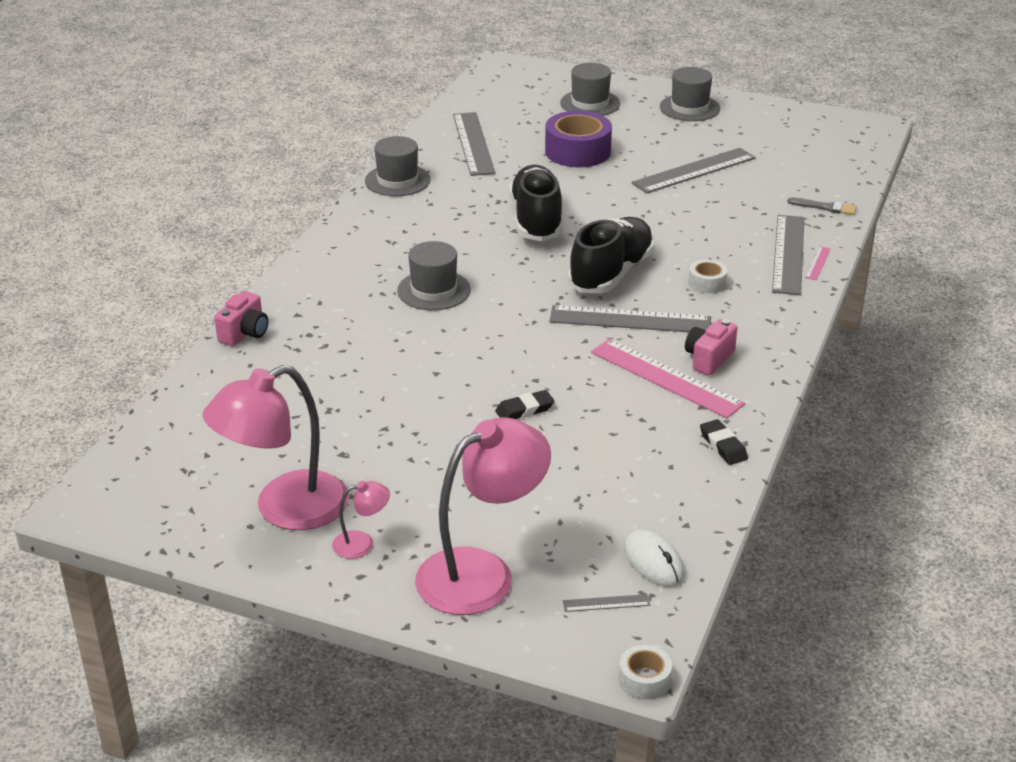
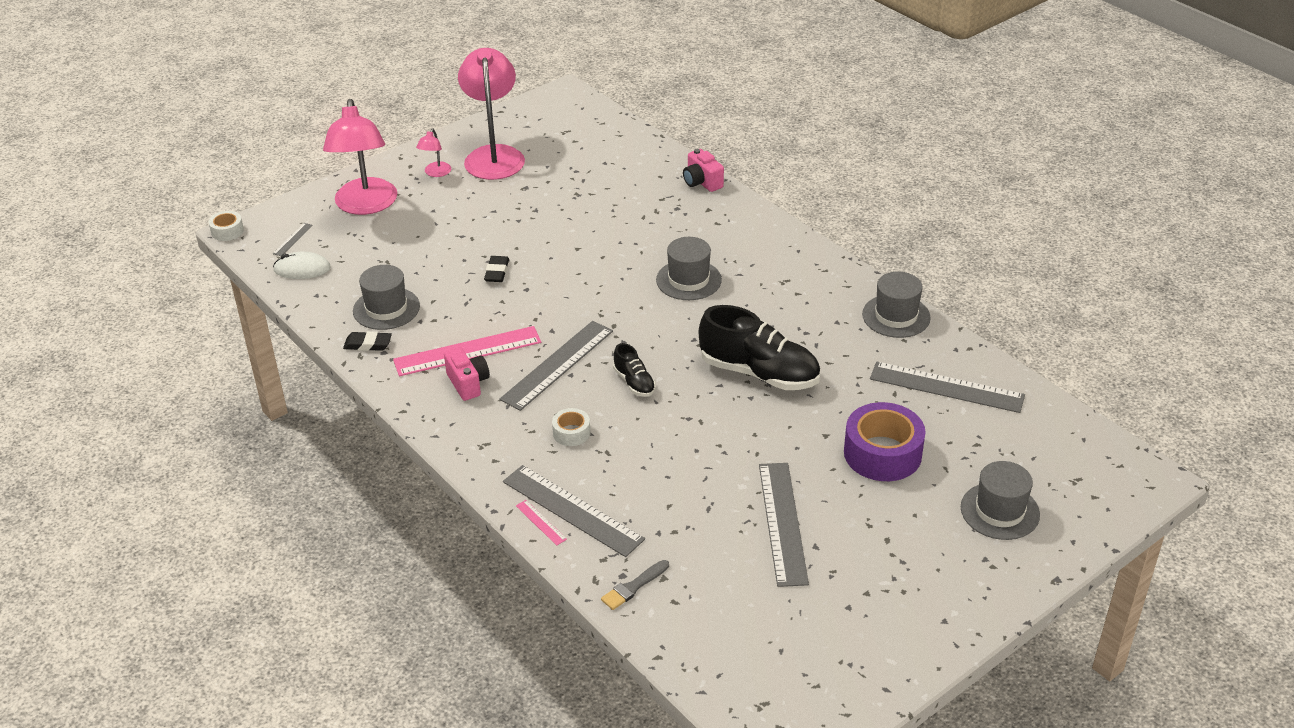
camera: 120 degrees right, 5 degrees up
black shoe [568,217,654,294] -> black shoe [613,343,656,397], size x0.49
grey hat [660,67,720,121] -> grey hat moved to [353,265,420,330]

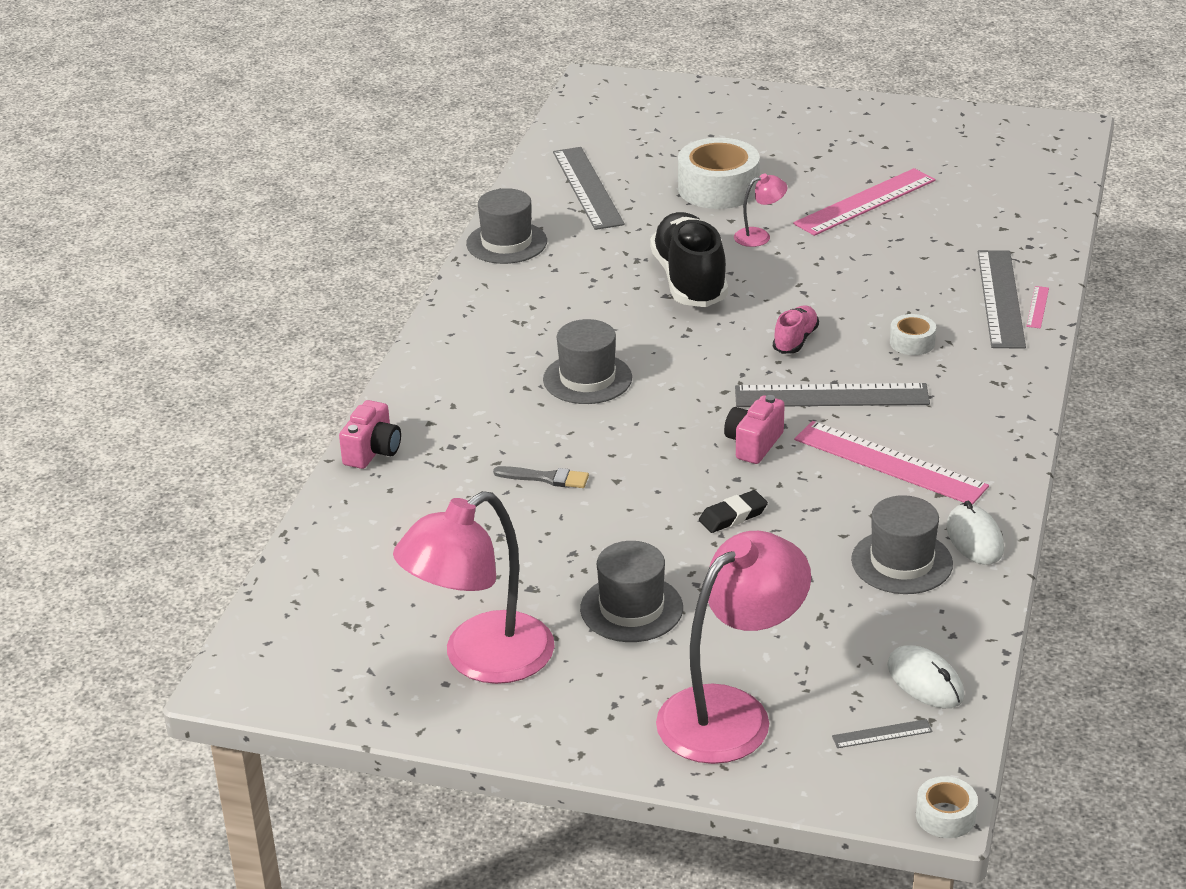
camera: 125 degrees left, 5 degrees down
black eraser [343,331,392,351] -> white mouse [946,501,1004,565]
pink lamp [416,129,451,177] -> pink lamp moved to [734,174,787,247]
pink camera [444,347,490,401] -> pink camera moved to [724,395,785,464]
grey brush [601,560,669,610] -> grey brush moved to [493,466,589,488]
black shoe [613,343,656,397] -> pink shoe [773,305,819,354]
grey ruler [759,463,809,587] -> pink ruler [793,168,936,236]
purple tape [844,402,926,481] -> white tape [678,138,760,209]
grey hat [961,461,1040,540] -> grey hat moved to [580,541,683,642]

